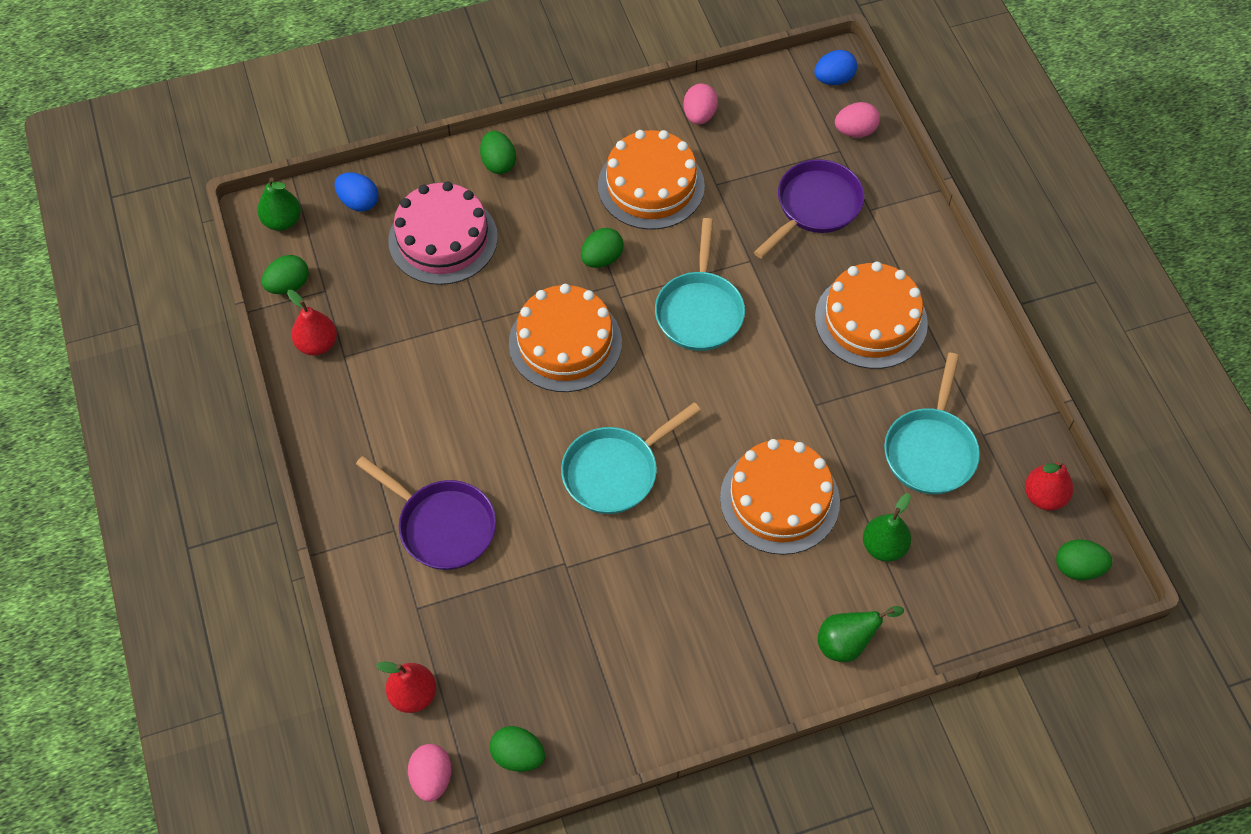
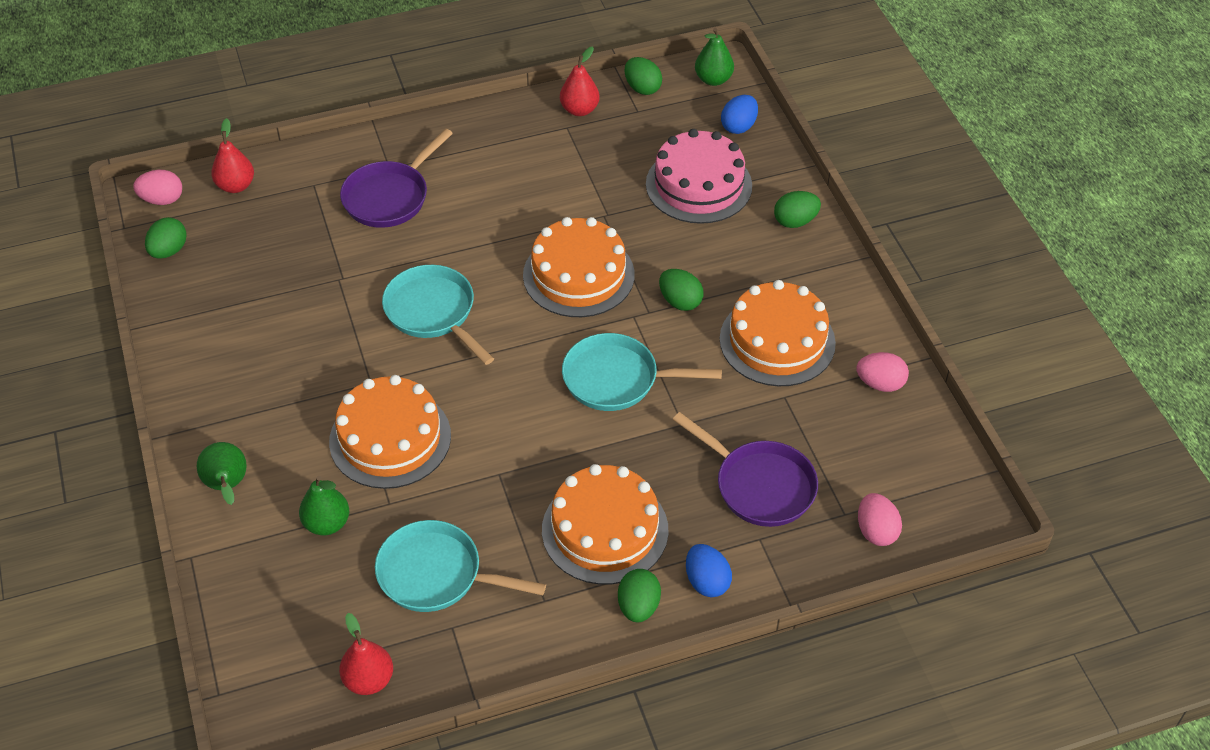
camera: 90 degrees right, 10 degrees down
blue egg [814,50,857,85] -> blue egg moved to [686,544,732,597]
green egg [1056,539,1112,580] -> green egg moved to [618,569,661,622]

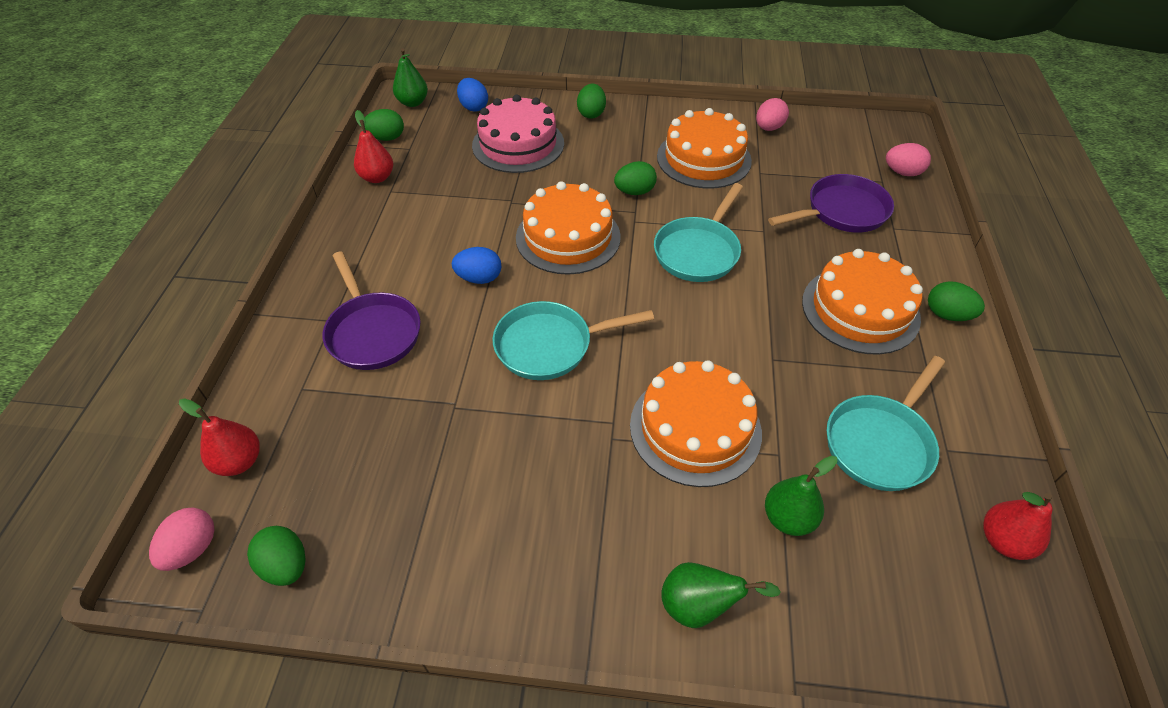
camera: 65 degrees left, 0 degrees up
blue egg [686,544,732,597] -> blue egg moved to [452,247,501,284]

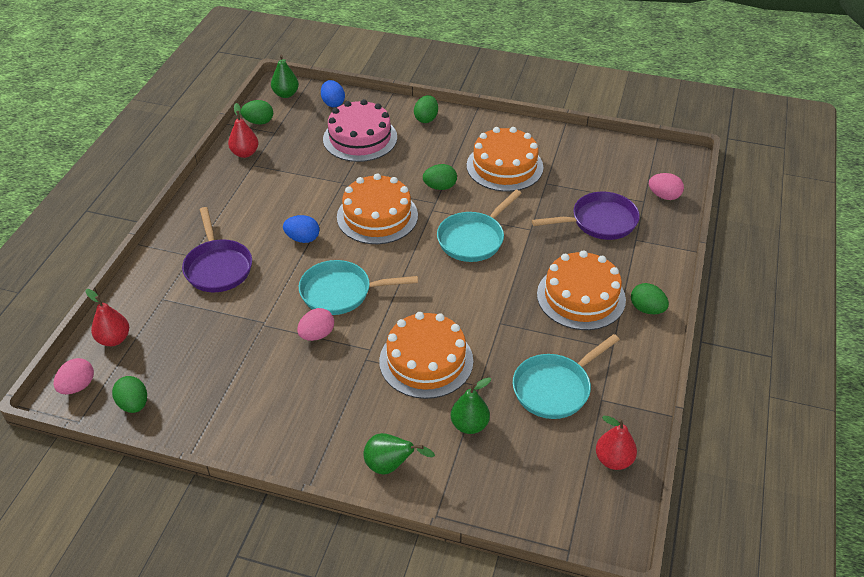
camera: 10 degrees right, 5 degrees down
pink egg [756,98,789,131] -> pink egg moved to [297,308,334,341]

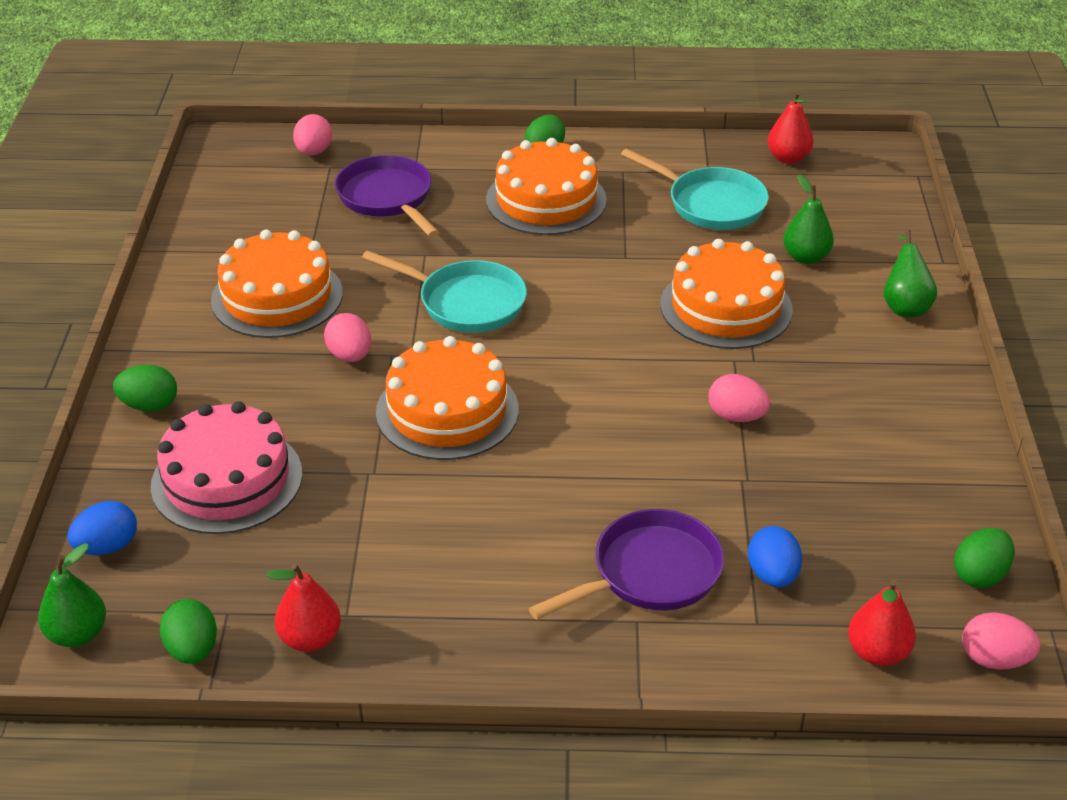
camera: 105 degrees left, 5 degrees down
blue egg [283,215,320,243] -> blue egg moved to [748,526,802,587]
turquoise pan [299,260,418,315] -> none
green egg [423,164,457,190] -> pink egg [324,313,371,362]

